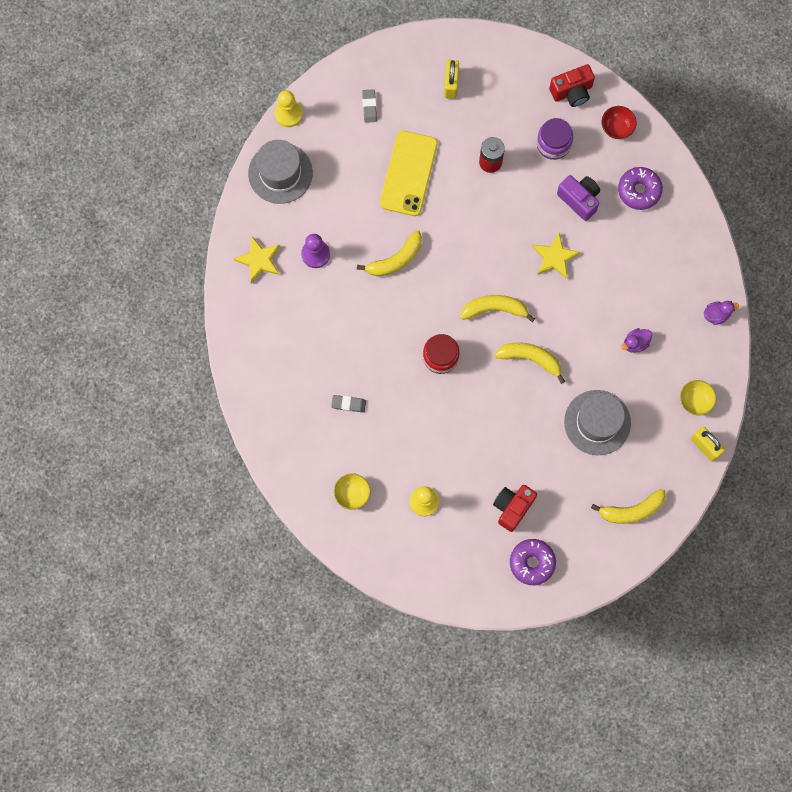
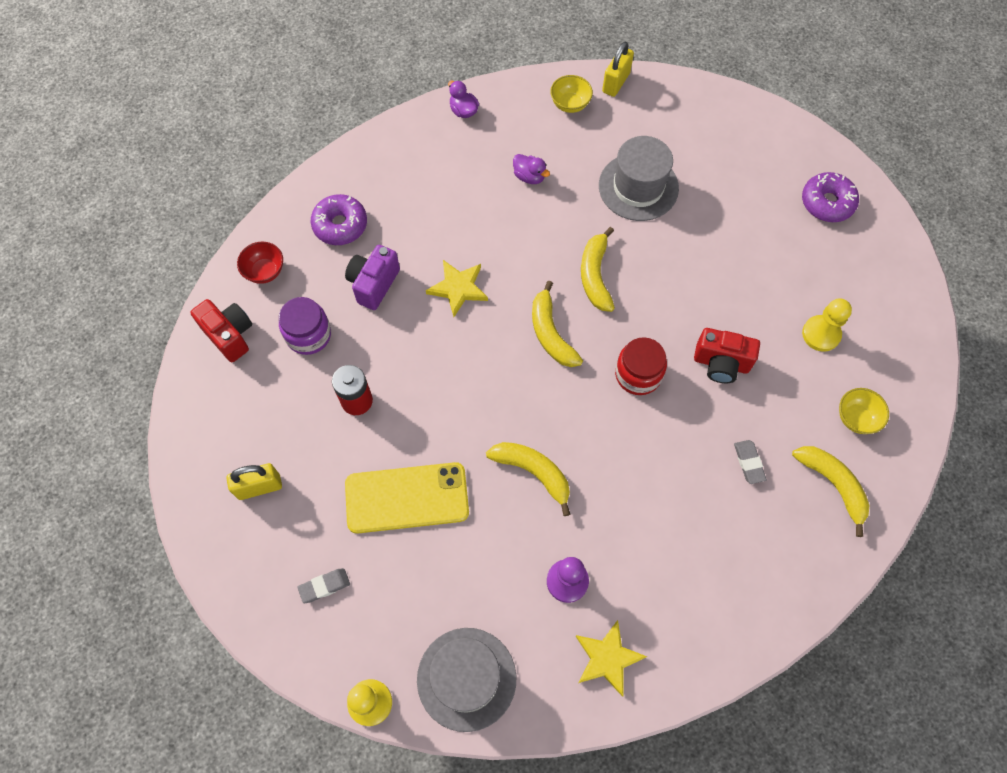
camera: 110 degrees left, 10 degrees down
red camera [493,485,537,532] -> red camera moved to [694,328,760,383]
yellow banana [591,489,666,524] -> yellow banana moved to [792,446,869,537]

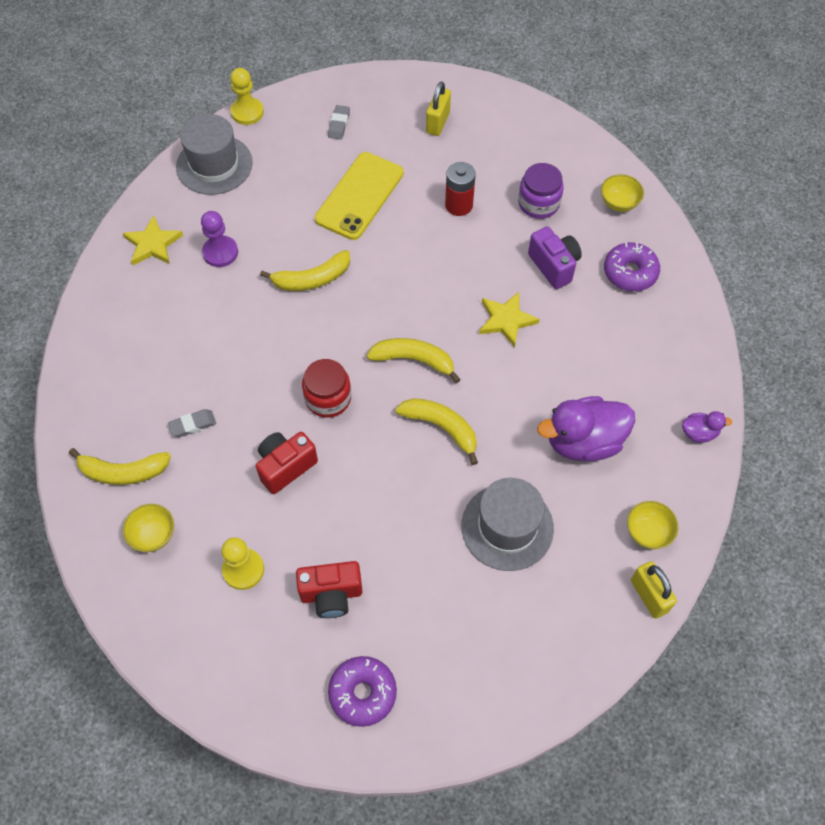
camera: 125 degrees right, 5 degrees down
red camera [190,299,252,362] -> red camera moved to [296,561,362,618]
red bowl [237,242,283,284] -> yellow bowl [601,174,644,212]
purple duck [513,154,550,184] -> purple duck [537,396,635,461], size x2.10
grey eraser [734,440,767,484] -> grey eraser turned 45 degrees counterclockwise [168,409,216,437]

